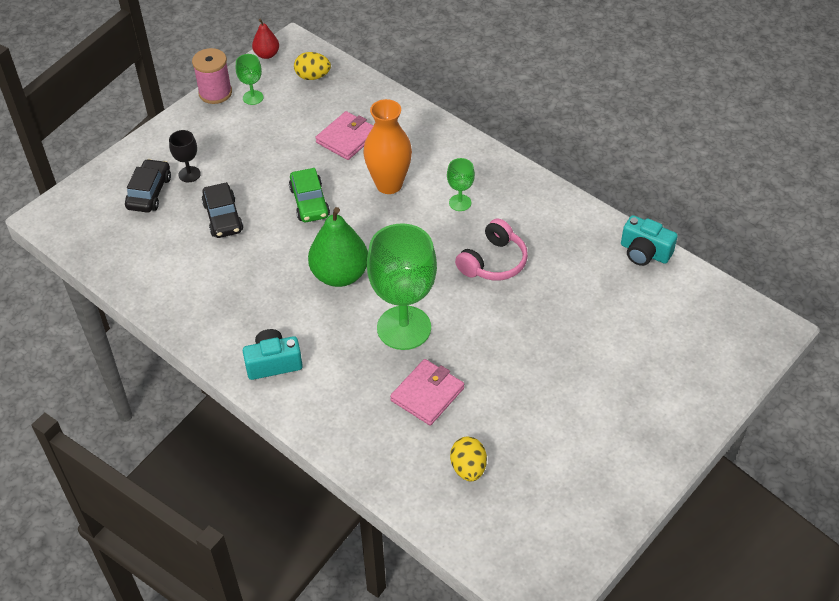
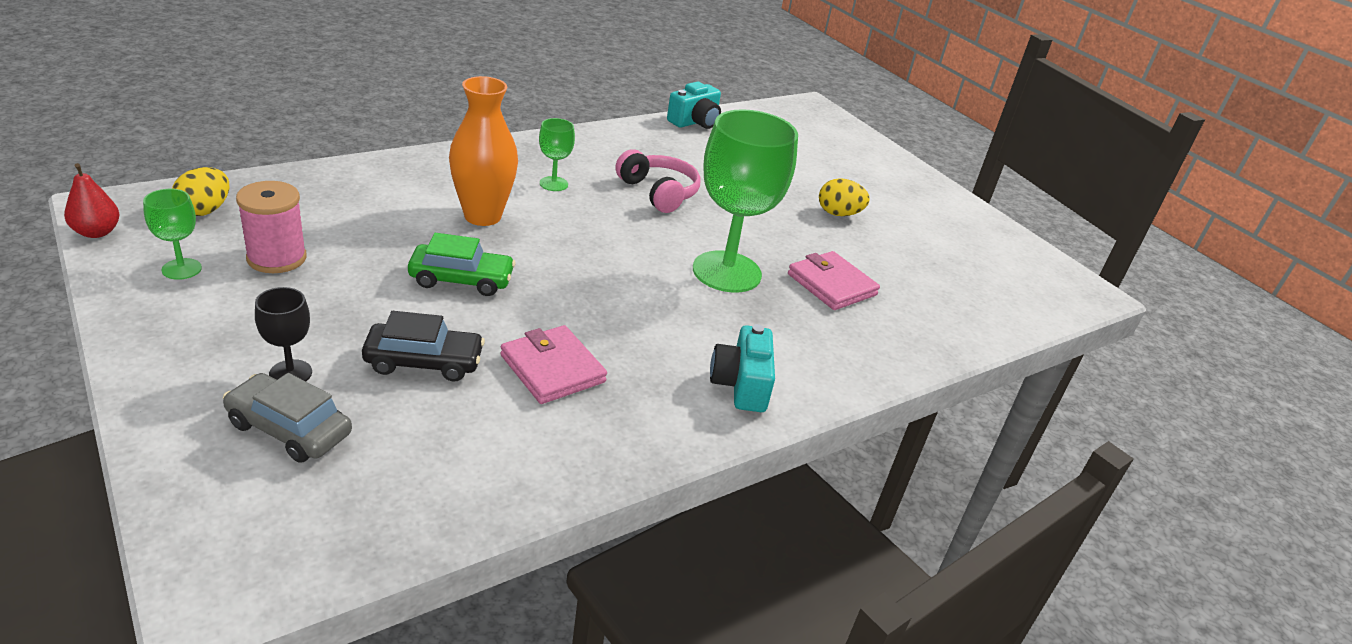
camera: 80 degrees left, 15 degrees down
black car [125,159,171,213] -> grey car [223,373,352,463]
pink spool [192,48,232,104] -> pink spool moved to [236,181,307,273]
green pear [308,207,368,287] -> none
pink wallet [315,111,373,160] -> pink wallet moved to [500,325,607,404]
yellow egg [450,437,487,481] -> yellow egg moved to [819,178,870,216]

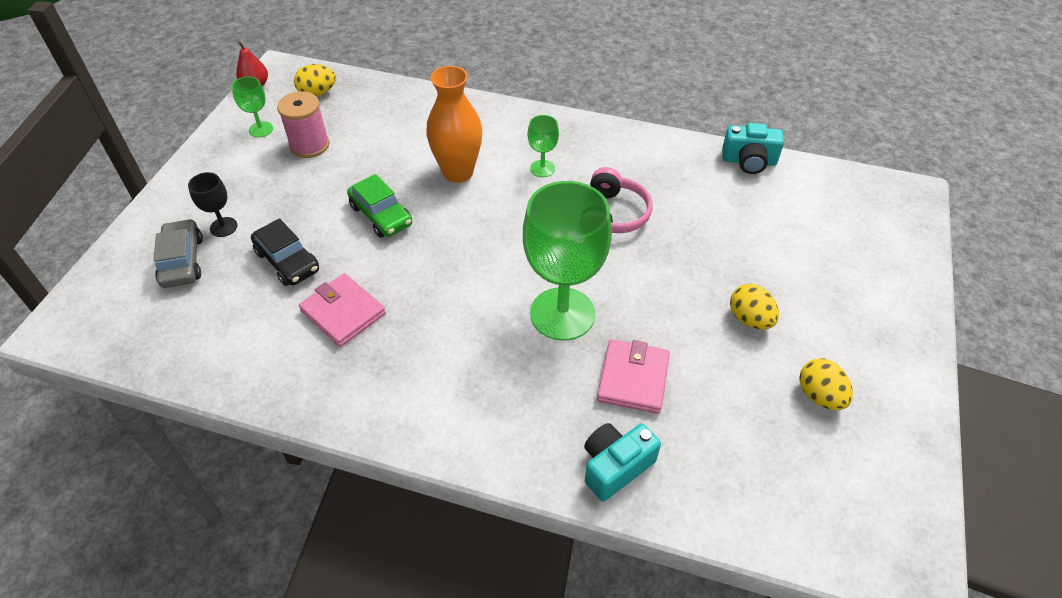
camera: 55 degrees right, 15 degrees up
pink wallet [500,325,607,404] -> pink wallet turned 60 degrees counterclockwise [299,273,386,347]
turquoise camera [710,324,775,412] -> turquoise camera moved to [584,423,661,501]
none -> yellow egg [799,358,853,410]

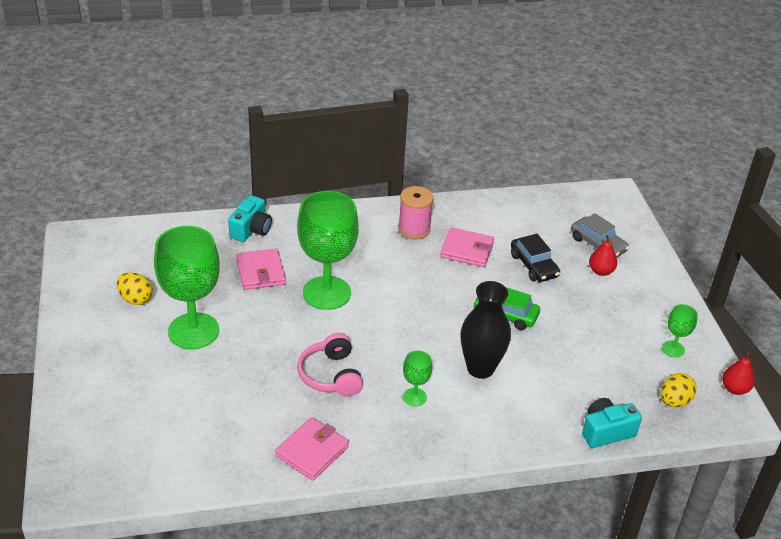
camera: 150 degrees right, 10 degrees down
black goblet [188,172,238,237] -> red pear [589,235,617,276]
black car [251,218,319,286] -> black car turned 135 degrees counterclockwise [511,234,560,282]
pink spool [277,91,329,158] -> pink spool moved to [398,186,434,240]
orange vase [426,66,482,183] -> black vase [460,281,511,379]
turquoise camera [722,123,784,174] -> turquoise camera moved to [582,398,642,448]
yellow egg [730,284,779,330] -> green goblet [154,226,220,349]
none -> pink wallet [275,417,349,481]

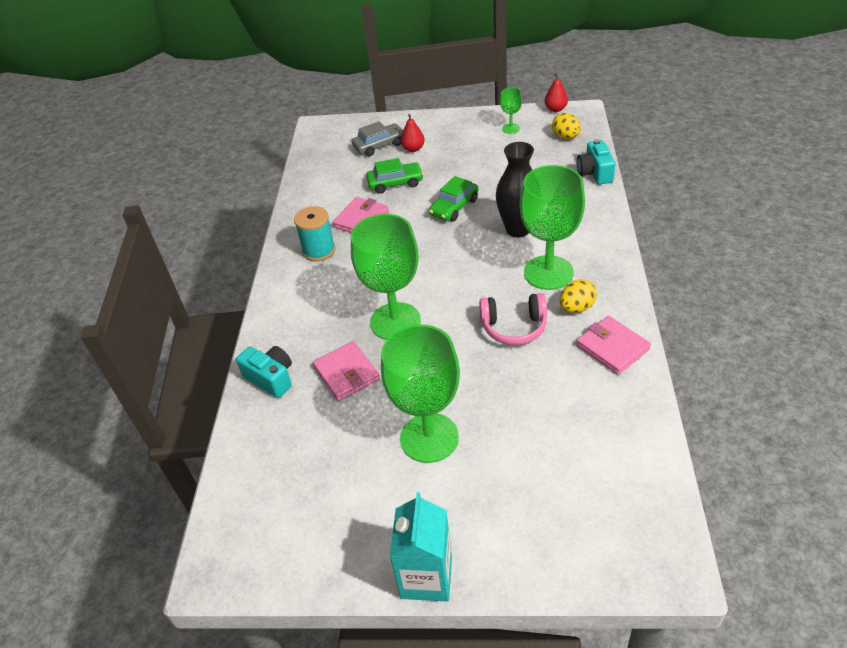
camera: 70 degrees left, 5 degrees up
yellow egg [117,272,152,305] -> yellow egg moved to [560,279,597,313]
pink wallet [236,248,286,290] -> pink wallet turned 60 degrees clockwise [313,341,380,401]
pink spool [398,186,434,240] -> turquoise spool [294,206,336,262]
green goblet [403,350,432,406] -> green goblet [520,165,585,290], size x2.23
black car [511,234,560,282] -> green car [366,158,424,194]
none -> turquoise carton [390,492,452,602]

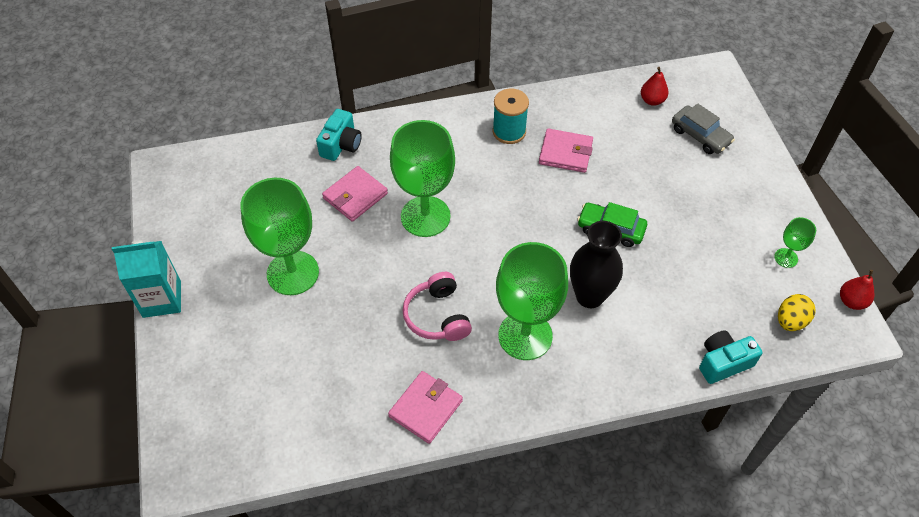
camera: 70 degrees right, 10 degrees up
green car [366,158,424,194] -> none
red pear [401,114,425,152] -> red pear moved to [641,67,669,106]
yellow egg [560,279,597,313] -> none

